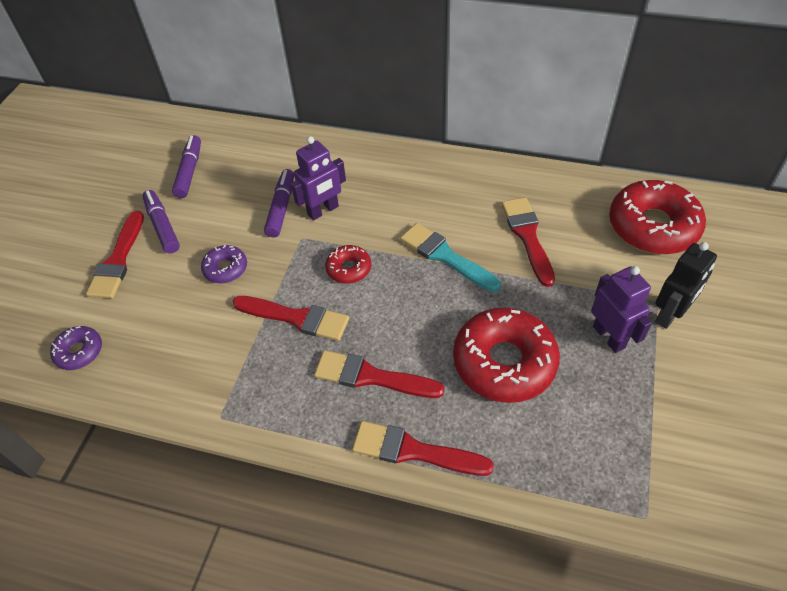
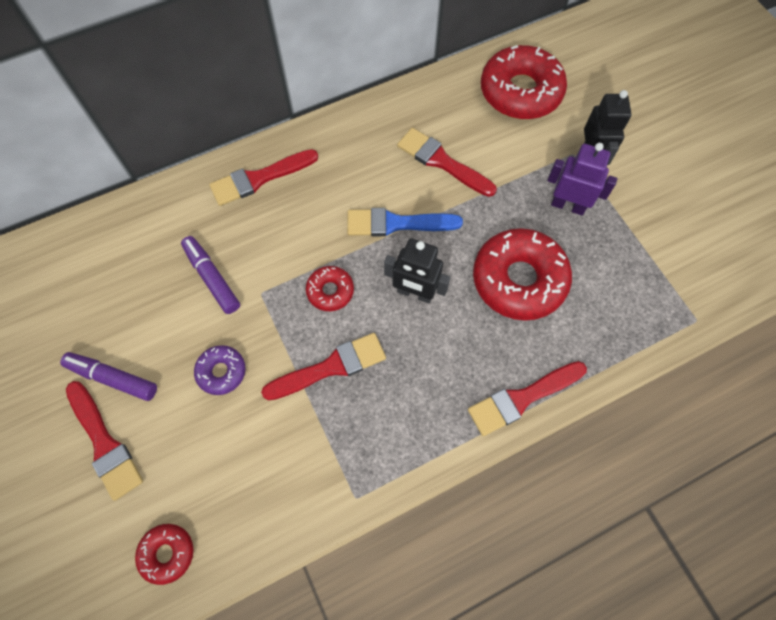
camera: 45 degrees left, 15 degrees up
purple donut [50,326,102,370] -> red donut [135,524,193,585]
purple marker [172,135,201,198] -> none
purple robot [291,136,346,221] -> none
red brush [314,350,445,398] -> red brush moved to [209,149,318,206]
turquoise brush [400,223,501,292] -> blue brush [347,208,463,236]
none -> black robot [384,239,450,303]

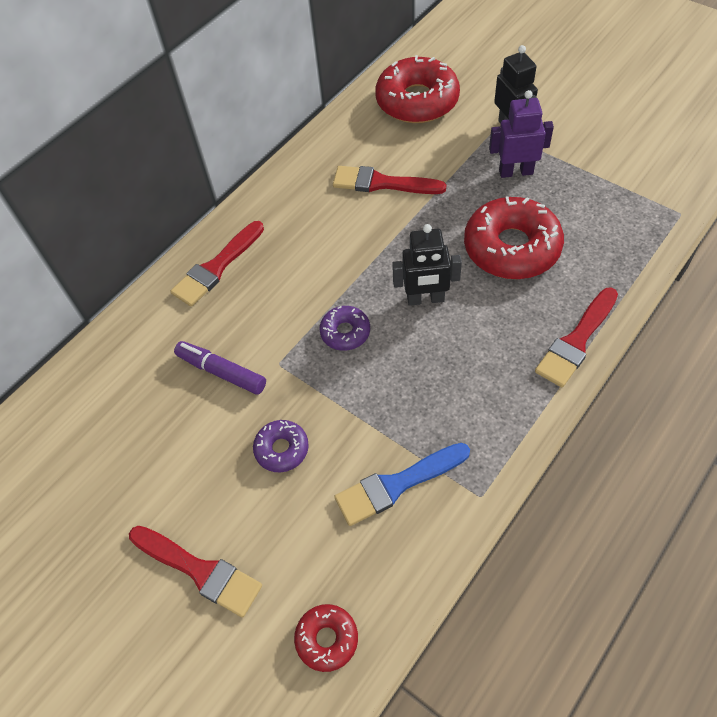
camera: 20 degrees left, 10 degrees down
purple marker [60,352,157,401] -> none
red brush [261,333,386,401] -> none
red donut [306,266,354,311] -> purple donut [319,306,370,351]
blue brush [347,208,463,236] -> blue brush moved to [334,443,470,526]

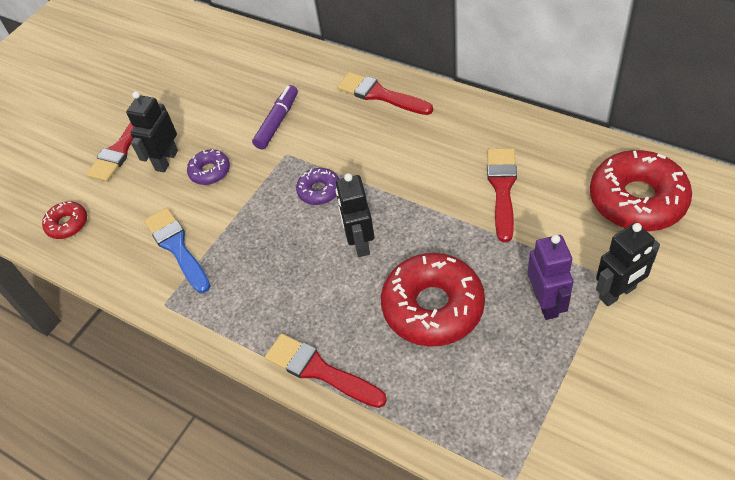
camera: 85 degrees right, 5 degrees down
none -> black robot [126,91,178,172]

